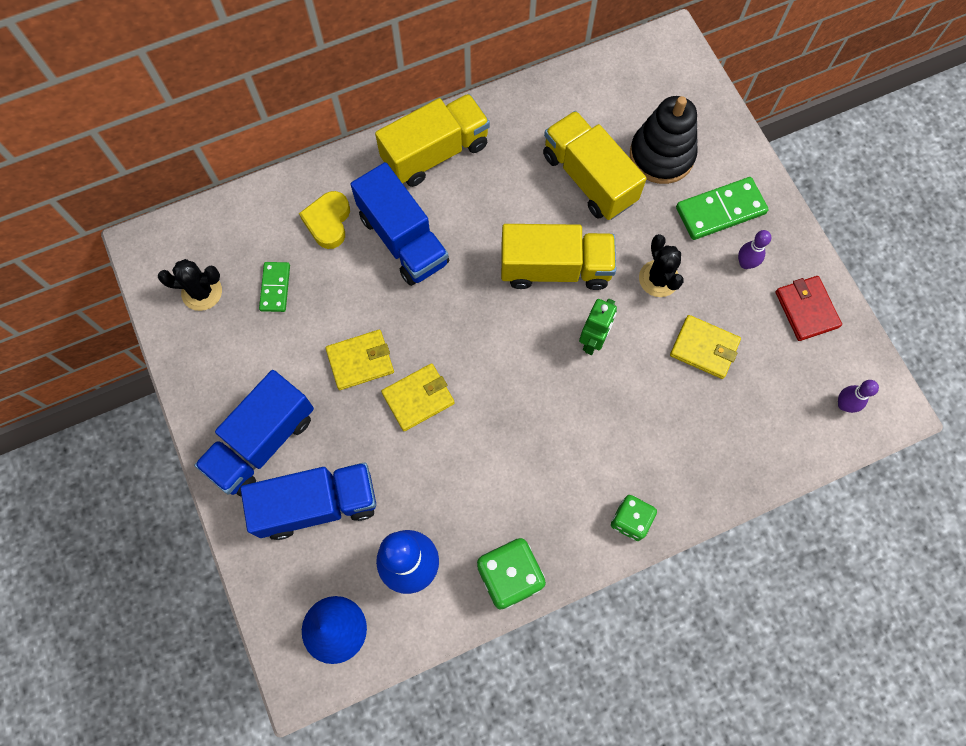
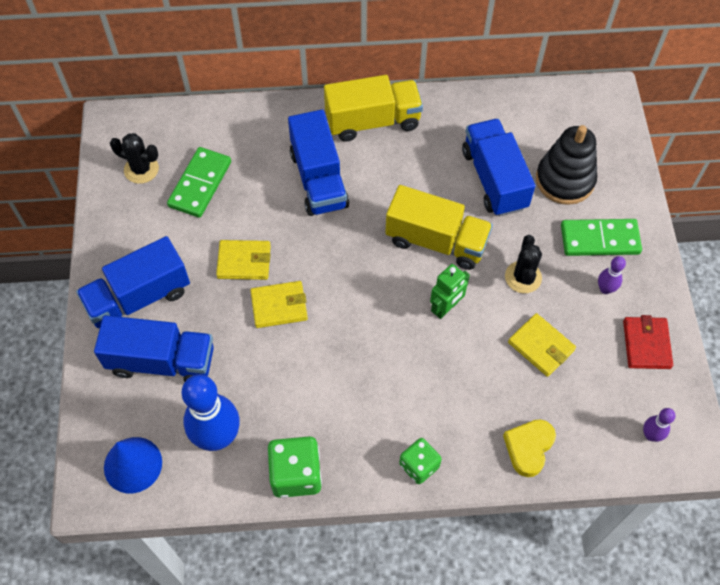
camera: 20 degrees right, 10 degrees down
green domino [259,262,290,312] -> green domino [167,147,231,218], size x1.64
yellow heart [299,191,350,249] -> yellow heart moved to [503,419,556,477]
yellow truck [543,111,647,220] -> blue truck [462,119,535,217]

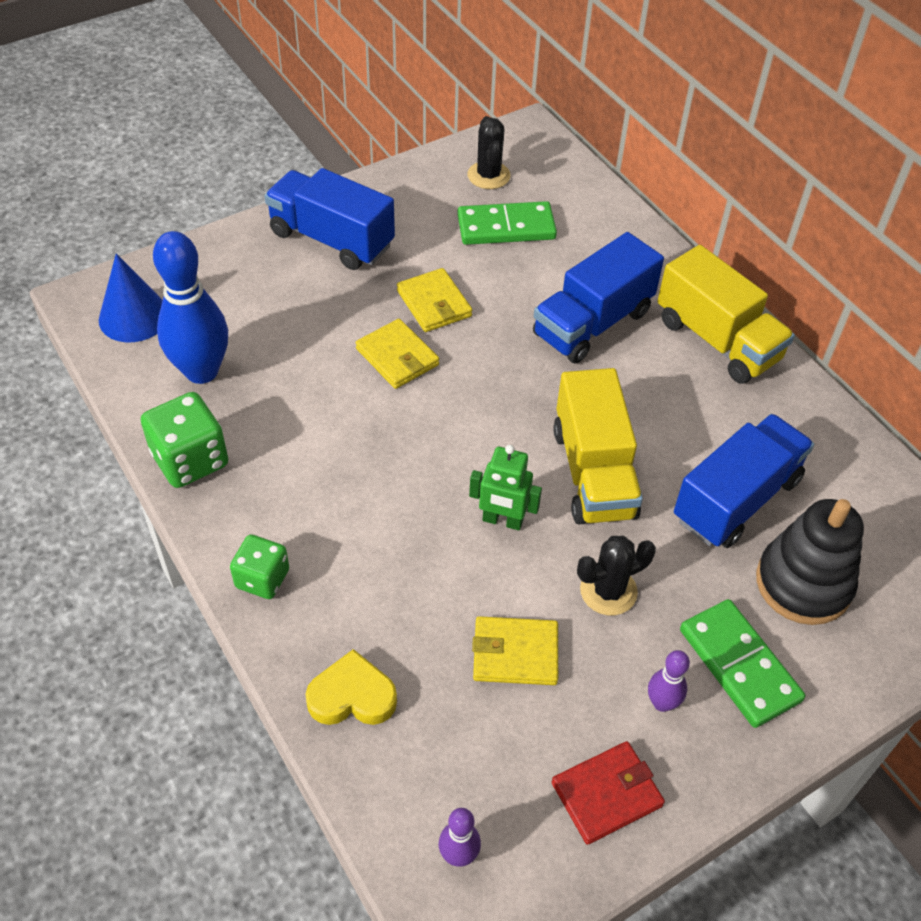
camera: 60 degrees right, 10 degrees down
blue truck [94,315,214,382] -> none
yellow wallet [508,313,576,377] -> yellow wallet turned 75 degrees clockwise [472,616,558,685]

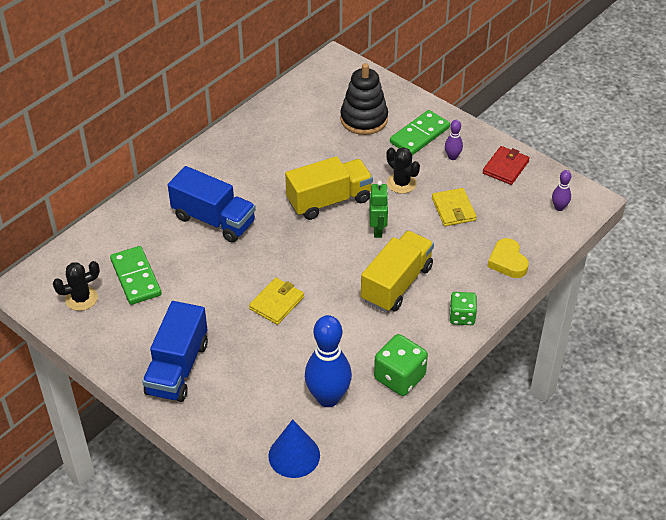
camera: 105 degrees left, 5 degrees down
yellow wallet [397,268,472,332] -> none
red wallet [552,741,665,845] -> red wallet turned 75 degrees clockwise [483,146,530,185]
yellow truck [657,245,795,384] -> yellow truck moved to [361,231,434,312]
blue truck [674,414,814,548] -> none

